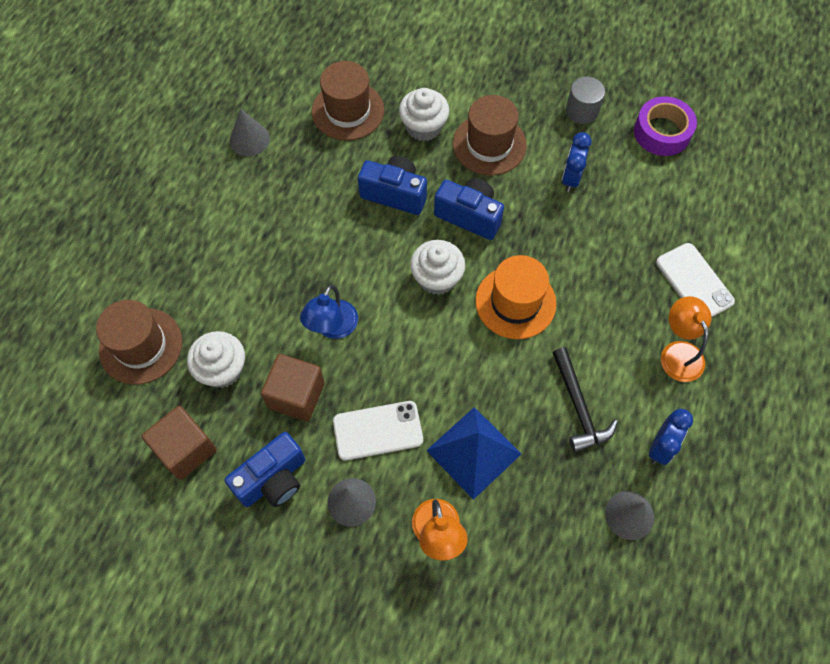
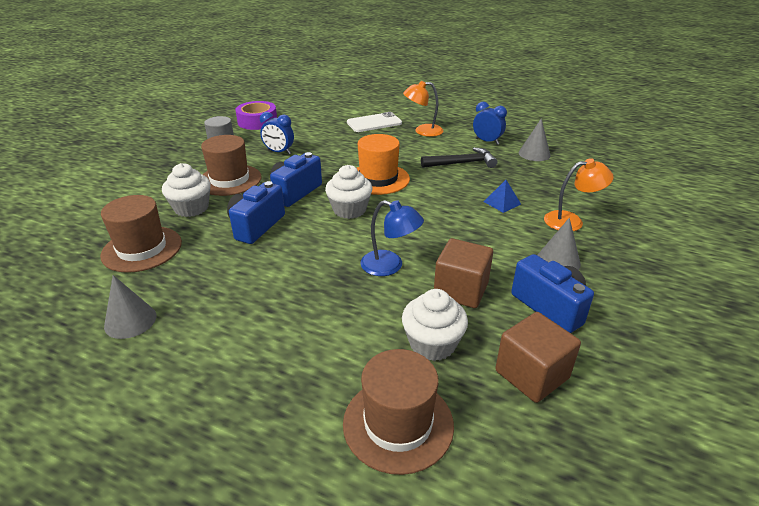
camera: 85 degrees left, 30 degrees down
white phone [333,401,423,461] -> none
blue pyramid [426,407,521,500] -> blue pyramid [484,180,521,213], size x0.51

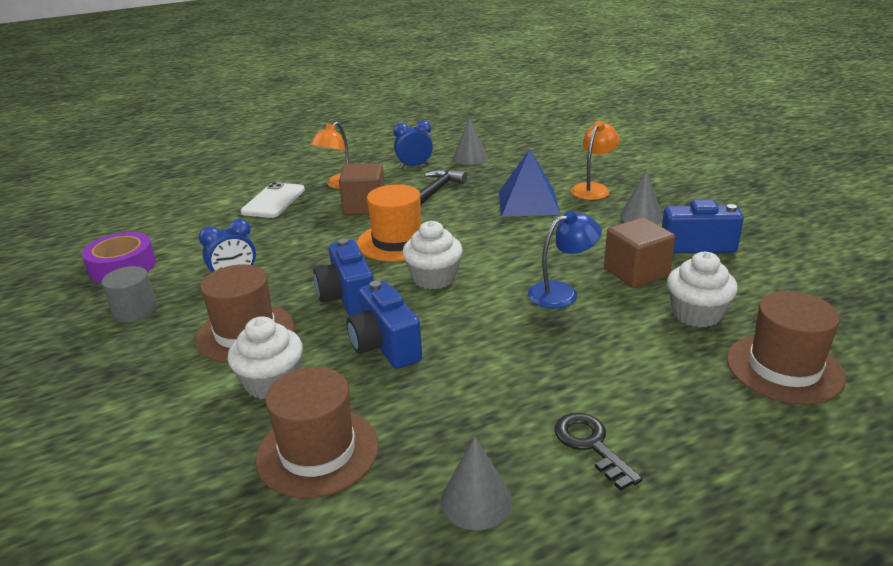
camera: 50 degrees left, 5 degrees down
blue pyramid [484,180,521,213] -> blue pyramid [499,149,561,217], size x1.96
brown cube [495,312,581,403] -> brown cube moved to [339,163,385,215]
none -> black key [555,413,643,491]

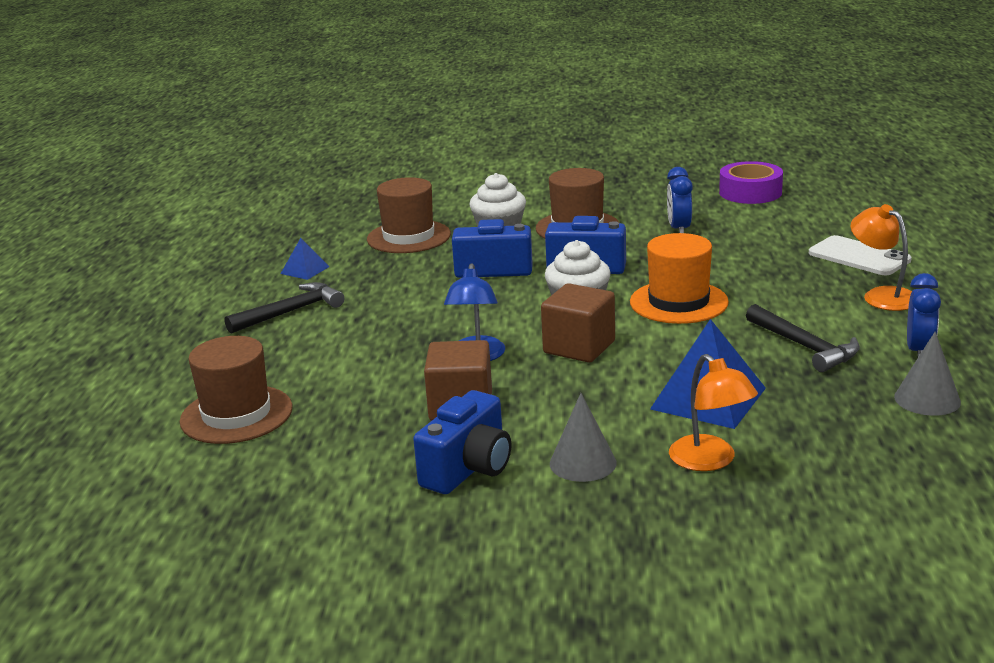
camera: 120 degrees right, 5 degrees down
grey cylinder [102,266,157,323] -> none
brown cube [339,163,385,215] -> brown cube moved to [541,283,615,363]
grey cone [440,436,513,530] -> blue pyramid [281,238,329,280]
black key [555,413,643,491] -> black hammer [225,282,344,334]
white cupcake [667,252,738,327] -> none

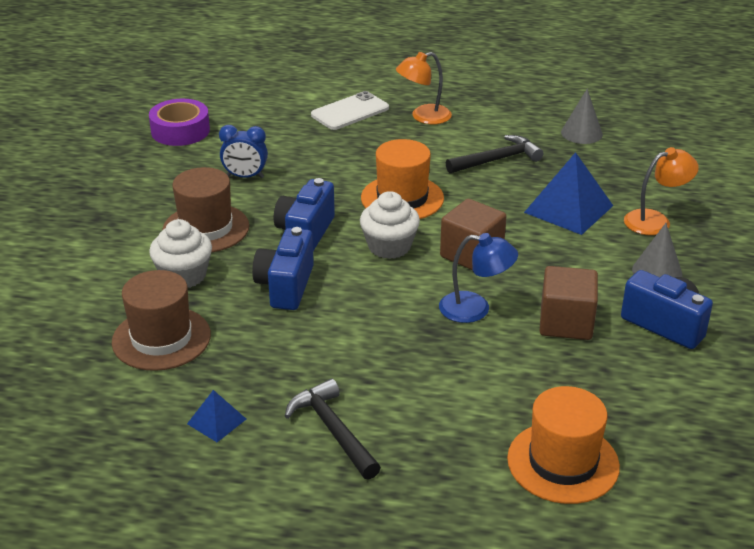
camera: 85 degrees left, 10 degrees up
brown hat [180,336,293,444] -> orange hat [507,386,620,504]
blue clock [907,273,941,357] -> none

